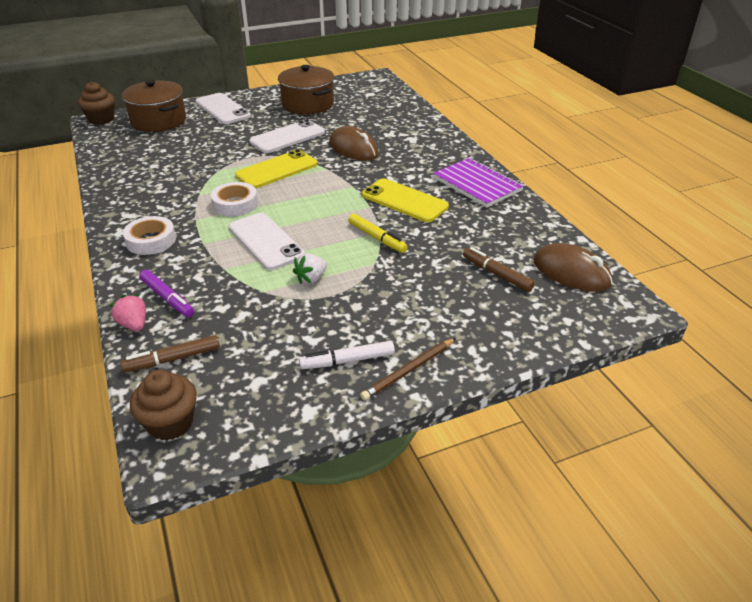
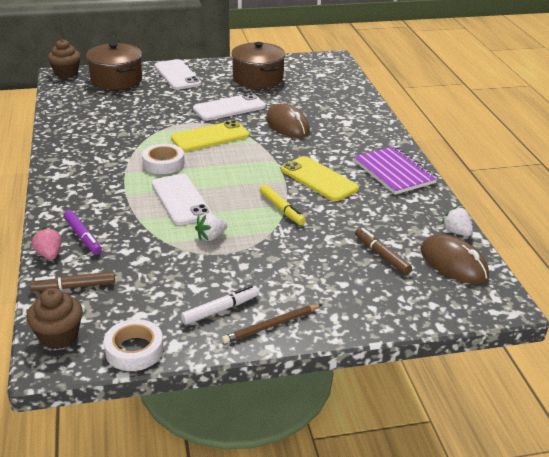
camera: 10 degrees right, 5 degrees down
white tape [123,216,176,255] -> white tape moved to [104,319,164,371]
white marker [299,341,395,369] -> white marker turned 150 degrees clockwise [181,285,259,325]
none -> white strawberry [441,206,473,236]

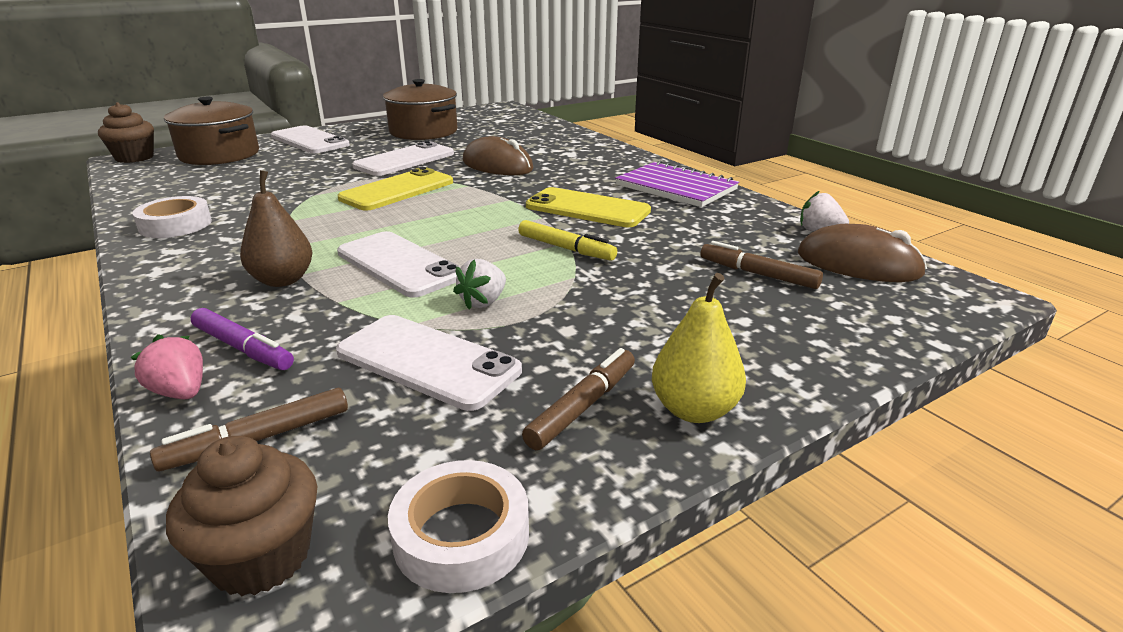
camera: 20 degrees left, 5 degrees down
white tape [142,143,184,174] -> white tape moved to [132,196,212,238]
white marker [181,285,259,325] -> brown marker [522,348,635,450]
brown pencil [222,304,322,344] -> yellow pear [652,273,746,423]
none -> brown pear [240,170,313,287]
none -> white phone [336,315,522,411]

